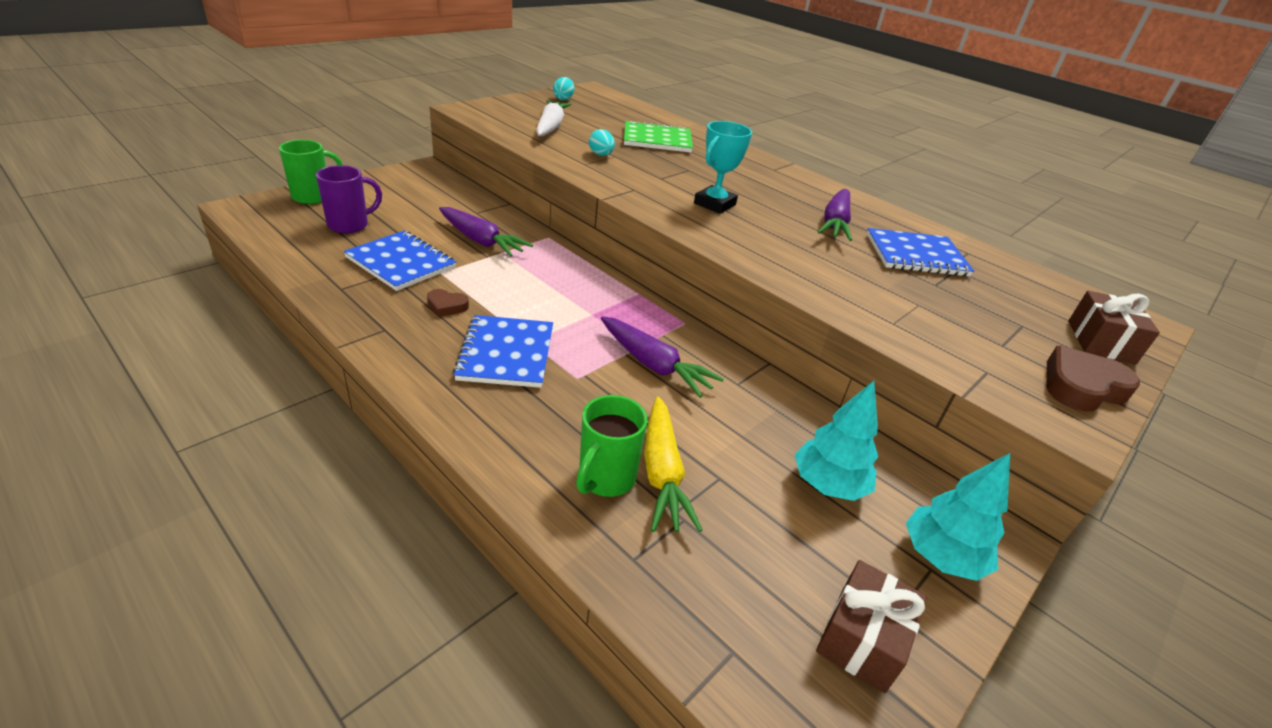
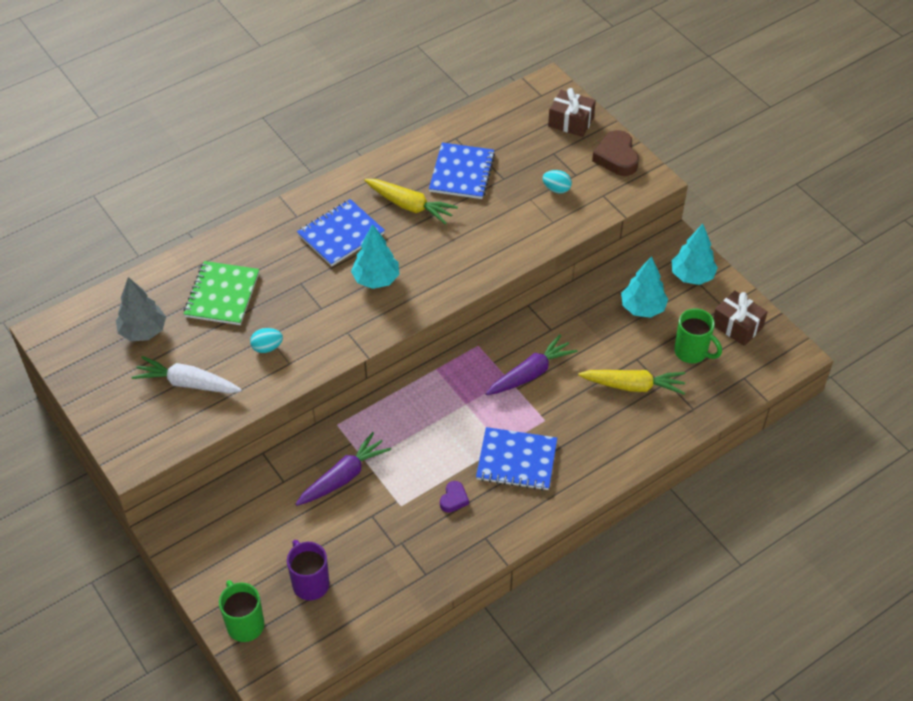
camera: 75 degrees left, 15 degrees up
blue notebook [344,231,456,291] -> blue notebook moved to [297,199,385,266]
brown heart [427,289,469,317] -> purple heart [440,481,469,513]
turquoise egg [553,77,574,100] -> turquoise egg moved to [542,170,572,194]
green mug [576,395,648,497] -> green mug moved to [674,308,722,363]
turquoise trophy [694,121,752,214] -> turquoise tree [351,224,400,289]
purple carrot [818,189,852,241] -> yellow carrot [364,179,458,225]
none -> grey tree [116,277,166,341]

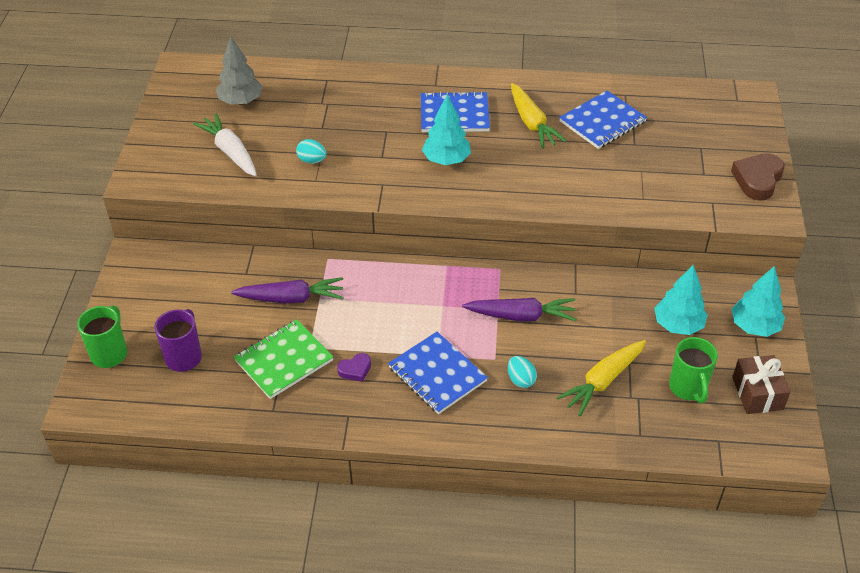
camera: 40 degrees right, 5 degrees down
green notebook [184,261,259,325] -> green notebook moved to [234,319,334,399]
turquoise egg [542,170,572,194] -> turquoise egg moved to [508,356,537,388]
brown gift [548,88,596,137] -> none
yellow carrot [578,370,685,395] -> yellow carrot turned 90 degrees clockwise [556,340,646,416]

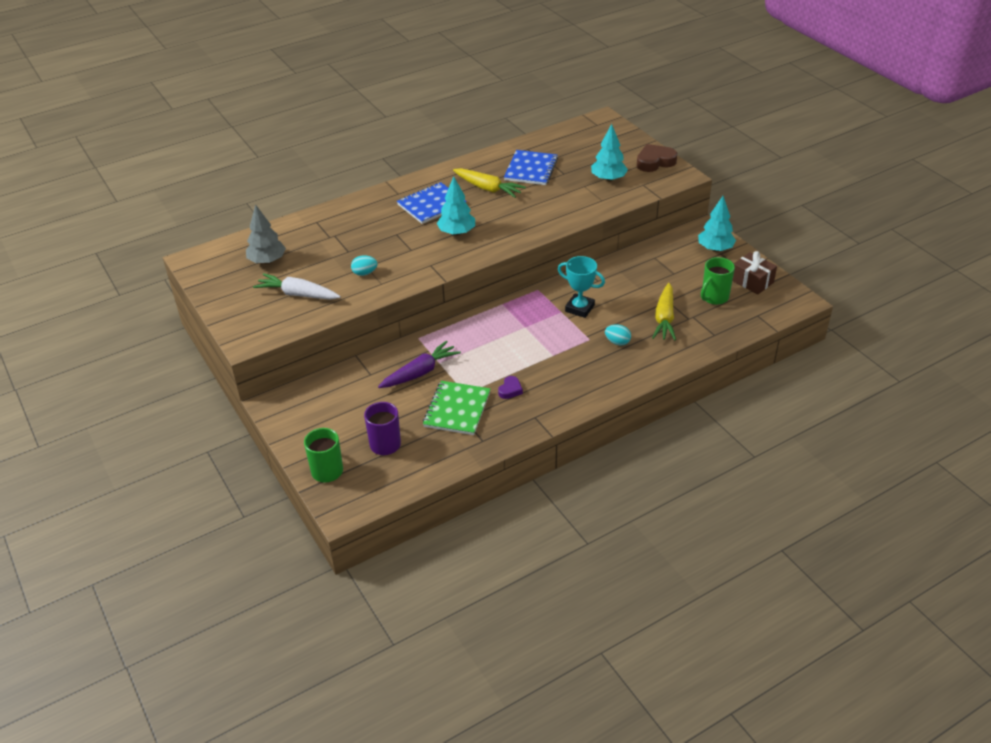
camera: 35 degrees left, 5 degrees down
blue notebook [388,332,488,414] -> none
purple carrot [462,298,577,321] -> turquoise trophy [558,256,605,318]
turquoise tree [654,265,708,335] -> turquoise tree moved to [591,124,628,182]
green mug [669,337,718,404] -> green mug turned 90 degrees clockwise [701,257,735,305]
brown heart [731,153,785,201] -> brown heart turned 75 degrees clockwise [637,144,677,172]

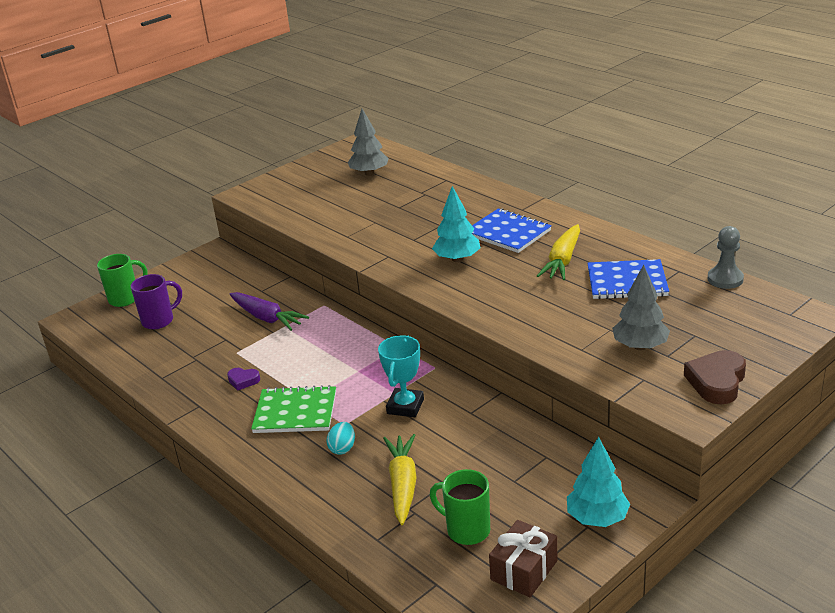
camera: 80 degrees right, 10 degrees down
white carrot [253,273,341,300] -> none
turquoise egg [351,255,378,276] -> none
green notebook [423,381,490,435] -> green notebook moved to [251,385,336,433]
turquoise tree [591,124,628,182] -> grey tree [612,265,670,350]
brown heart [637,144,677,172] -> brown heart turned 120 degrees counterclockwise [684,350,746,404]
yellow carrot [652,283,676,340] -> yellow carrot turned 90 degrees clockwise [383,434,417,525]
none -> grey pawn [708,226,744,289]

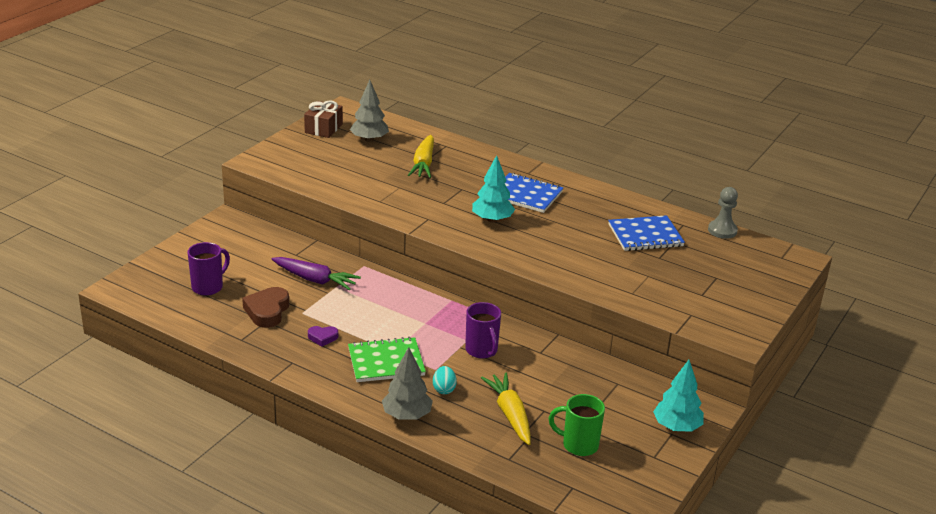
camera: 20 degrees left, 0 degrees up
green mug [97,254,148,307] -> none
turquoise trophy [378,335,424,417] -> purple mug [465,302,501,359]
brown gift [489,520,557,597] -> brown gift moved to [304,101,343,138]
yellow carrot [537,224,580,280] -> yellow carrot moved to [408,135,434,178]
grey tree [612,265,670,350] -> grey tree moved to [382,347,433,420]
brown heart [684,350,746,404] -> brown heart moved to [242,287,289,328]

